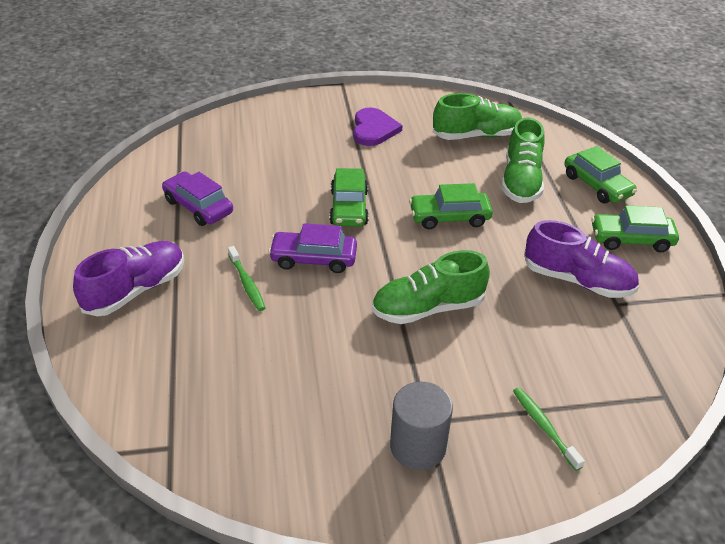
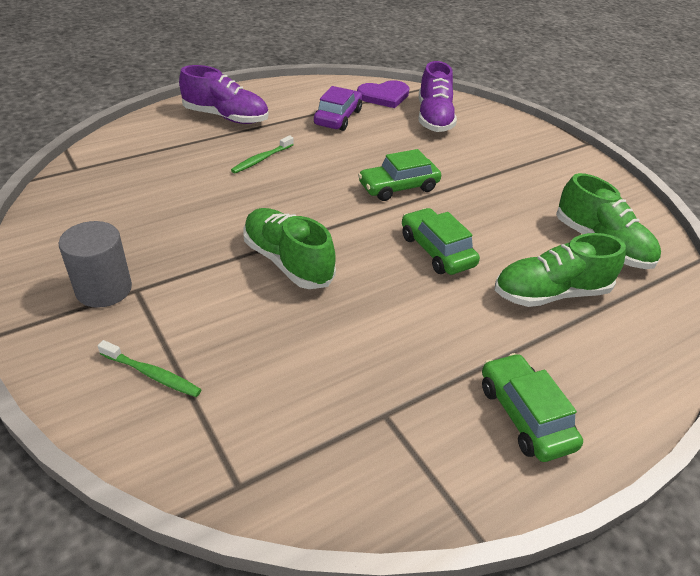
camera: 65 degrees right, 0 degrees up
purple car [268,223,357,273] -> none
purple heart [353,108,402,146] -> purple heart moved to [357,80,409,108]
green toothbrush [513,387,585,471] -> green toothbrush turned 75 degrees clockwise [97,340,202,397]
purple shoe [524,220,639,298] -> purple shoe moved to [418,61,457,132]
green car [564,146,637,203] -> none

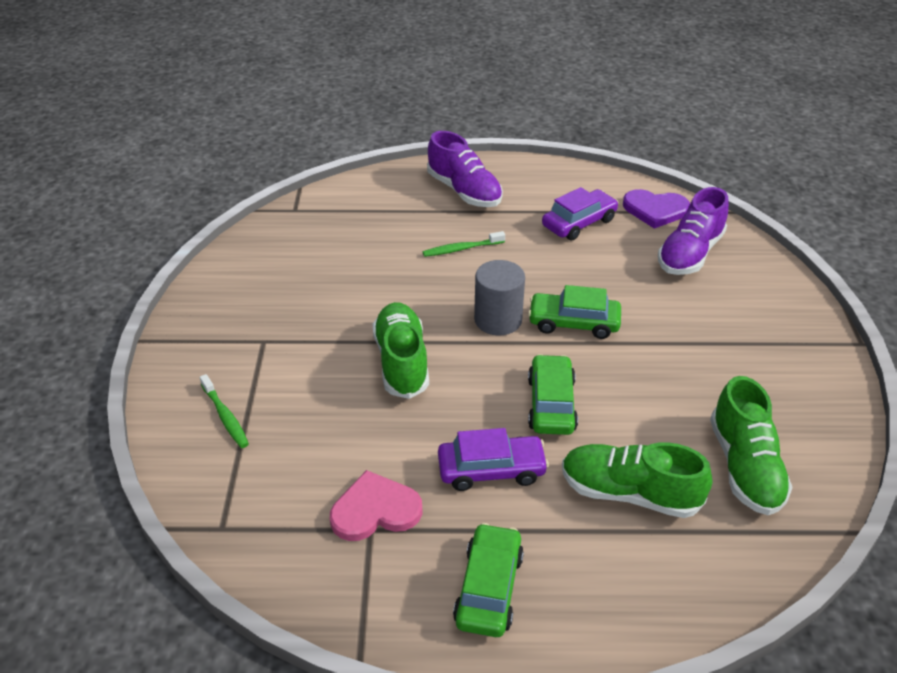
camera: 35 degrees right, 0 degrees up
grey cylinder [59,221,132,308] -> grey cylinder moved to [474,260,525,335]
none -> pink heart [330,470,423,541]
none -> purple car [438,428,549,491]

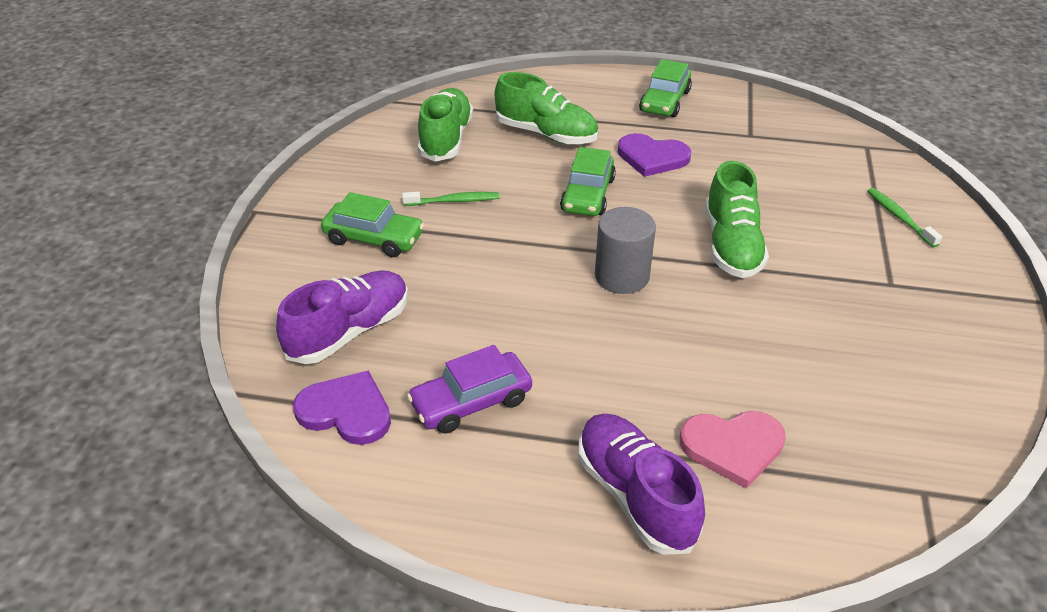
camera: 170 degrees left, 0 degrees up
pink heart [330,470,423,541] -> pink heart moved to [680,411,786,488]
green toothbrush [423,231,505,257] -> green toothbrush moved to [402,192,499,206]
purple car [438,428,549,491] -> purple heart [618,133,691,177]
green car [528,285,621,339] -> green car moved to [321,192,424,257]

